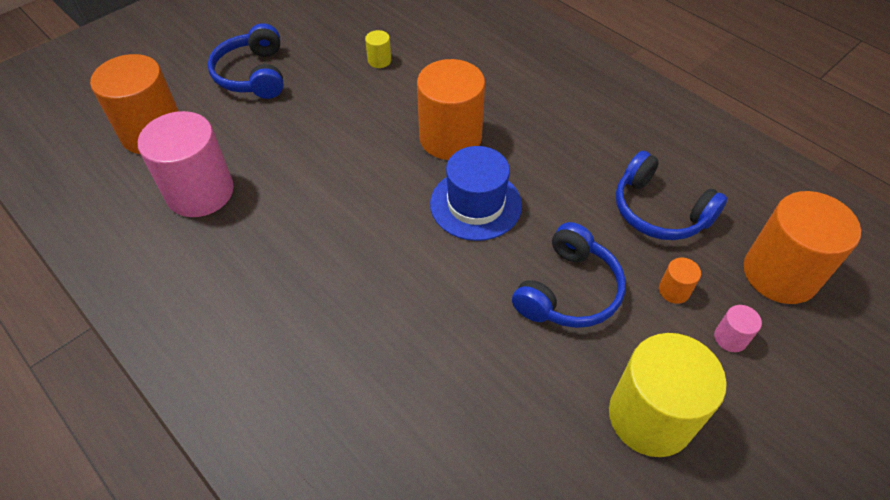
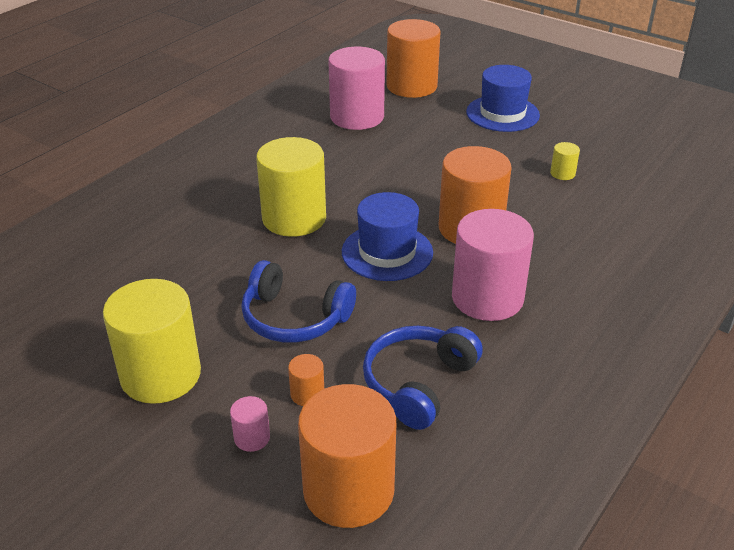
camera: 80 degrees right, 15 degrees down
blue headphones [208,23,284,99] -> blue hat [466,65,540,132]
none -> yellow cylinder [256,137,326,237]
none -> pink cylinder [452,209,534,321]

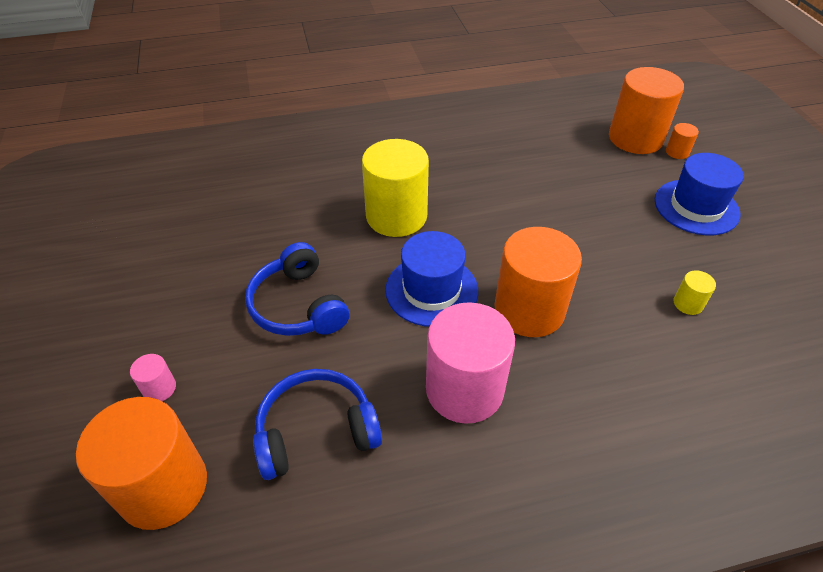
camera: 40 degrees right, 10 degrees up
yellow cylinder [103,279,201,404] -> none
orange cylinder [288,354,324,406] -> orange cylinder moved to [666,123,699,159]
pink cylinder [328,47,385,130] -> none

